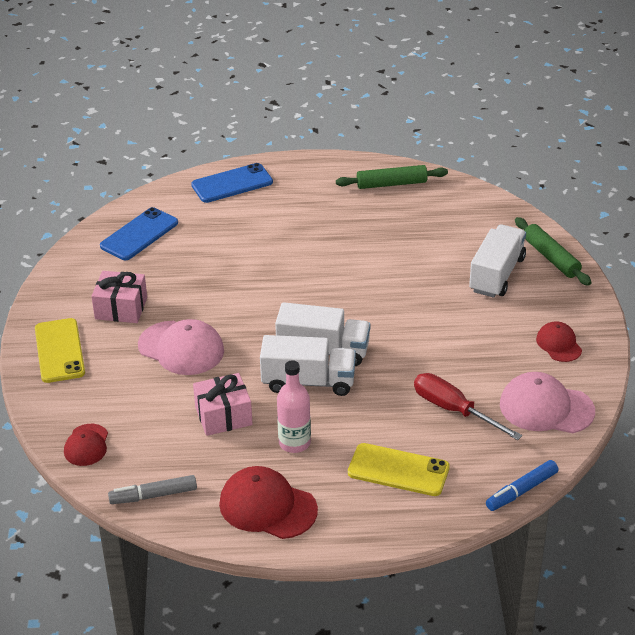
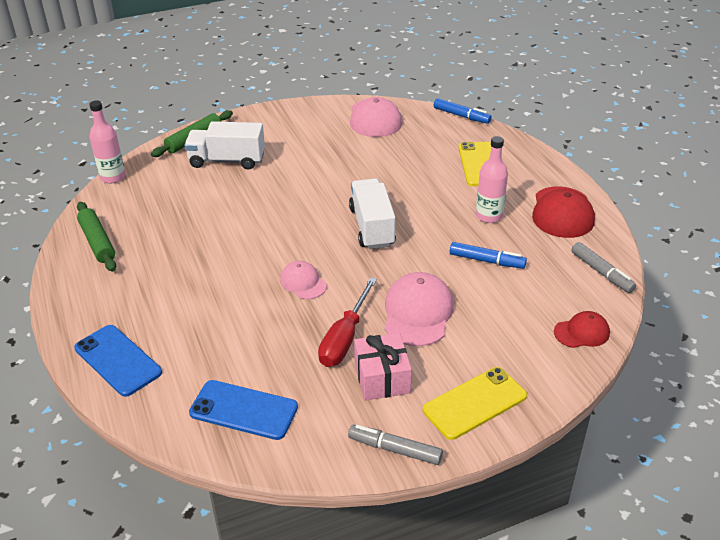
camera: 110 degrees left, 0 degrees up
pink gift [193,373,253,436] -> blue marker [450,242,527,269]
white truck [260,335,356,396] -> none
red screwdriver [414,373,522,440] -> red screwdriver moved to [318,278,377,367]
red cap [536,321,582,362] -> none
none -> pink bottle [89,100,126,183]
none -> pink cap [280,261,327,299]
none -> grey marker [348,425,443,465]

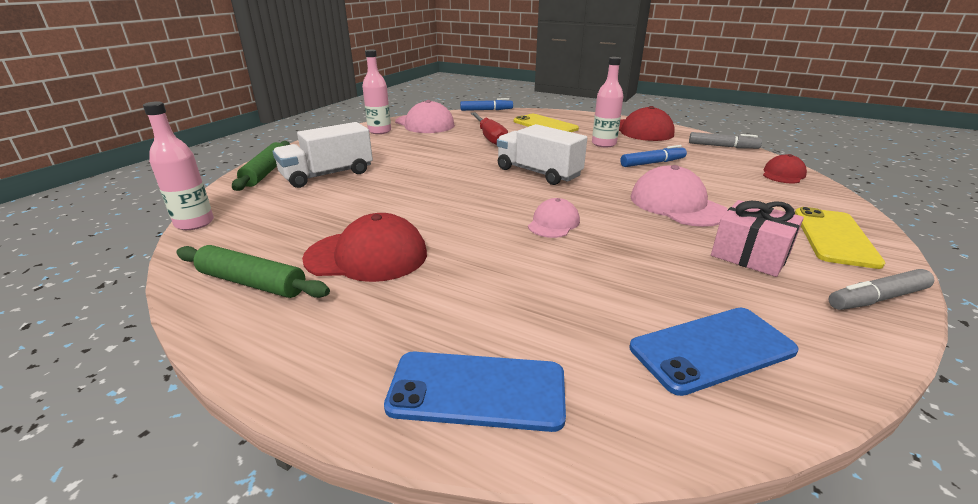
camera: 40 degrees left, 10 degrees down
pink cap [280,261,327,299] -> pink cap turned 105 degrees clockwise [528,198,580,238]
red screwdriver [318,278,377,367] -> red screwdriver moved to [471,112,508,145]
none -> red cap [302,213,427,282]
none -> pink bottle [362,50,391,134]

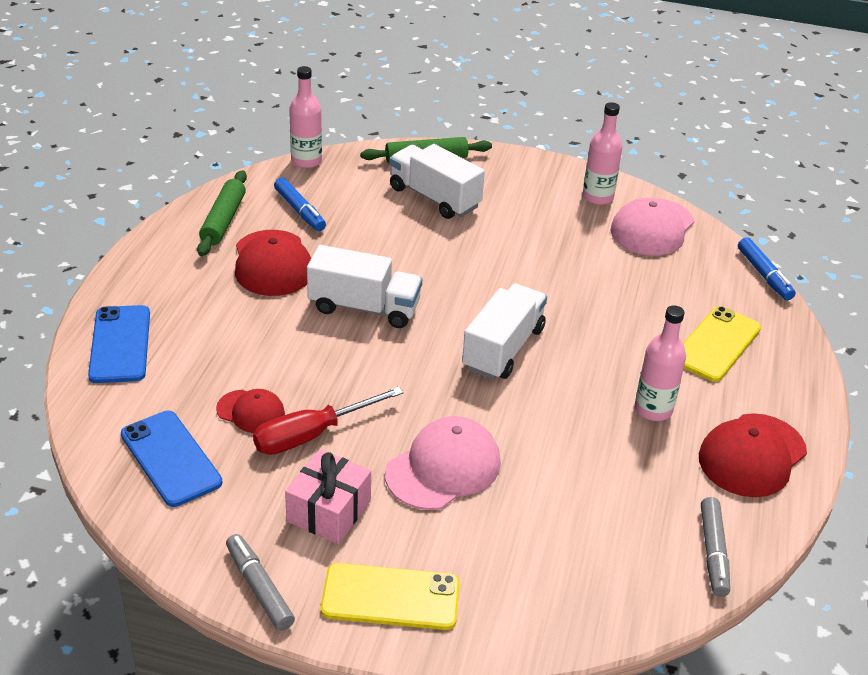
camera: 75 degrees right, 10 degrees up
red screwdriver [471,112,508,145] -> red screwdriver moved to [253,387,403,455]
pink cap [528,198,580,238] -> none
blue marker [620,145,687,167] -> blue marker moved to [274,178,326,231]
red cap [763,154,807,183] -> red cap moved to [216,389,285,433]
none -> white truck [307,245,422,328]

